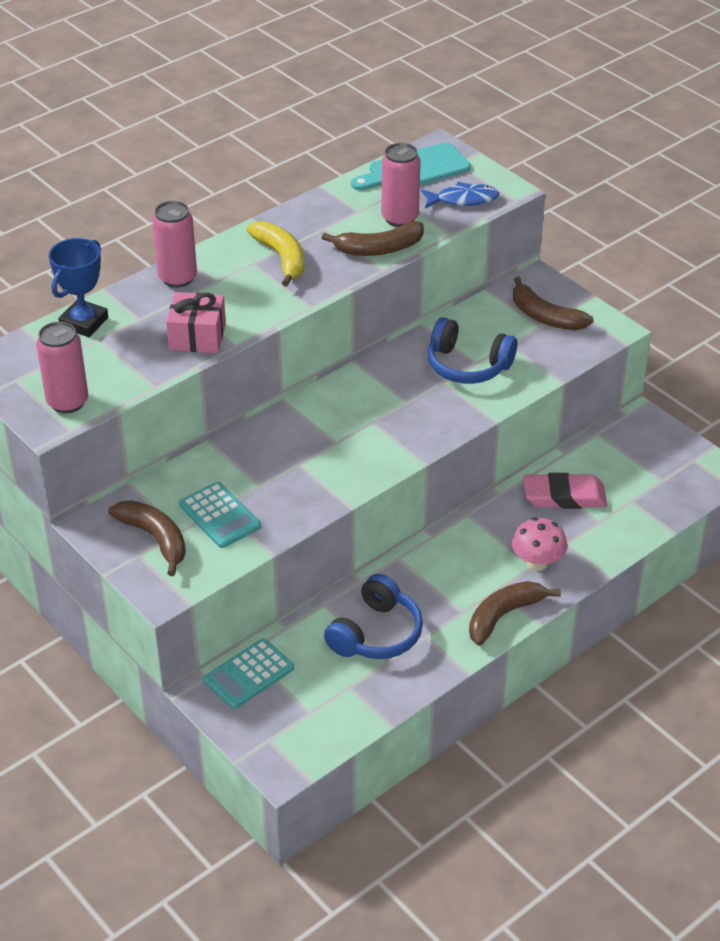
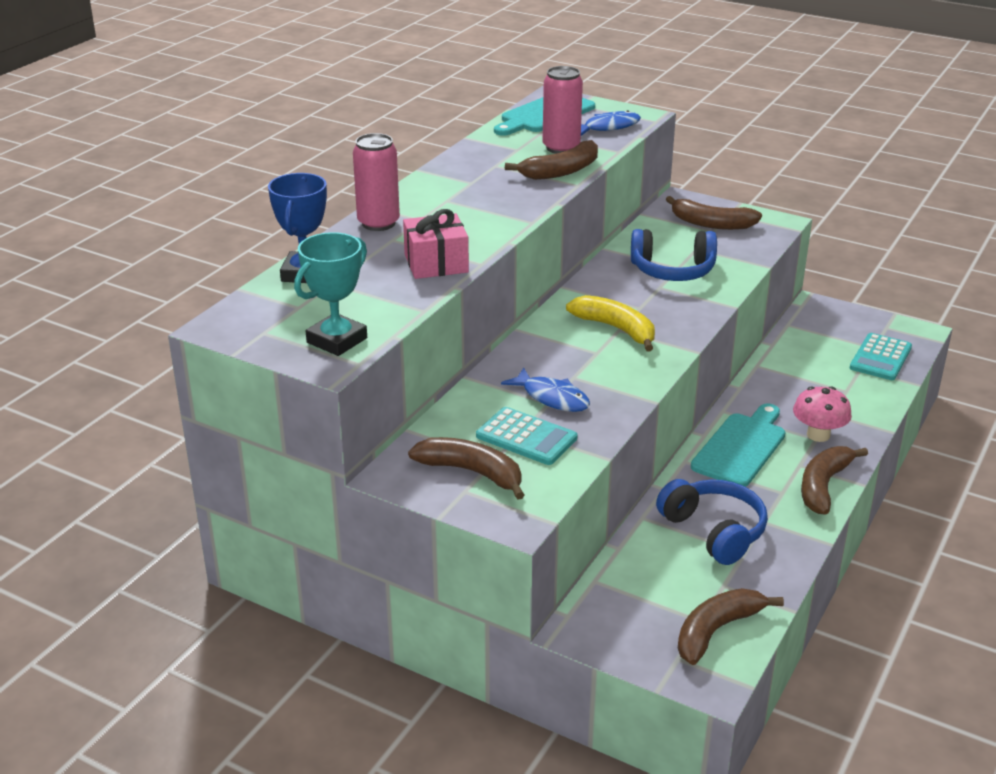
camera: 20 degrees left, 10 degrees down
pink can [36,322,88,413] -> turquoise trophy [294,232,367,356]
turquoise calculator [204,638,294,709] -> turquoise calculator moved to [850,333,912,380]
yellow banana [247,221,304,287] -> yellow banana moved to [566,295,655,351]
blue headphones [324,574,423,659] -> blue headphones turned 45 degrees counterclockwise [656,479,768,565]
pink eraser [523,473,607,509] -> none
none -> blue fish [501,367,590,412]
none -> brown banana [678,588,784,665]
none -> turquoise cutting board [691,404,786,487]

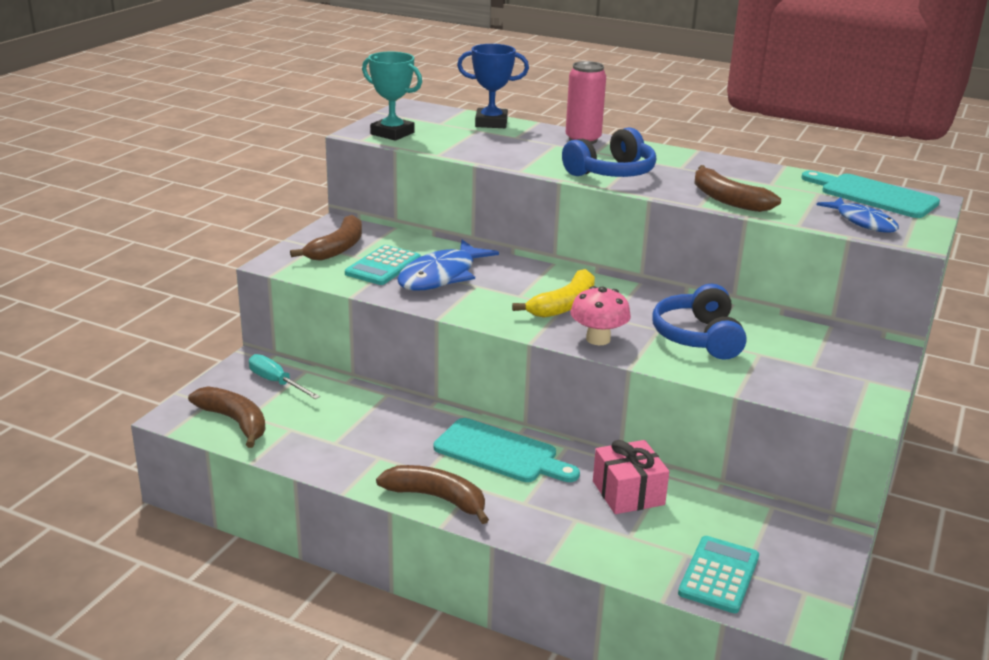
camera: 85 degrees right, 5 degrees down
pink gift [403,209,469,279] -> pink gift moved to [593,440,669,514]
blue fish [501,367,590,412] -> blue fish [397,240,499,291], size x1.52
pink can [543,66,583,154] -> none
blue headphones [656,479,768,565] -> blue headphones moved to [562,127,656,177]
brown banana [666,196,762,230] -> none
pink mushroom [793,386,852,442] -> pink mushroom moved to [570,286,631,345]
turquoise calculator [850,333,912,380] -> turquoise calculator turned 90 degrees clockwise [678,536,759,613]
none -> turquoise screwdriver [249,354,320,399]

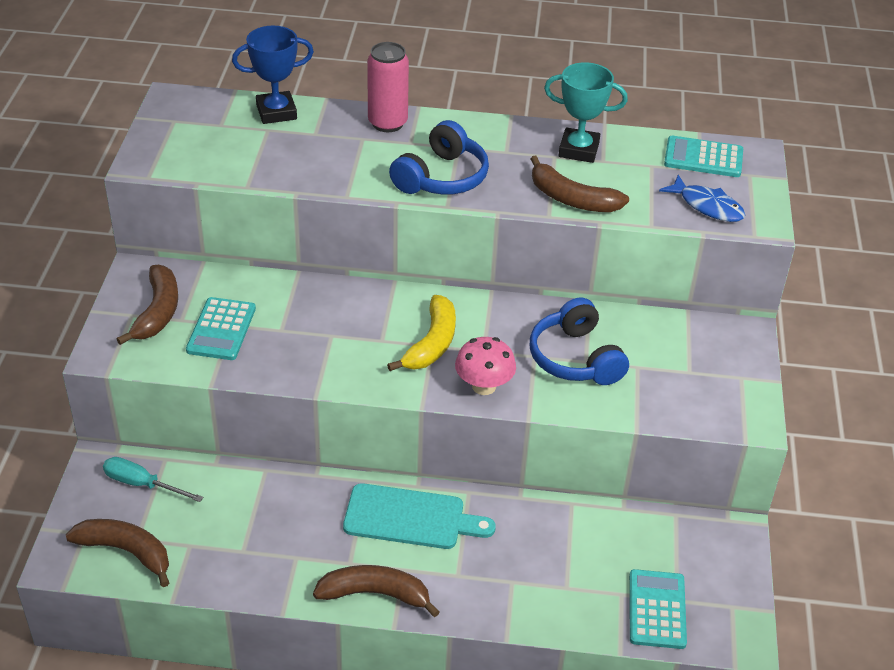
camera: 20 degrees left, 15 degrees up
turquoise trophy [362,52,422,141] -> turquoise trophy moved to [544,62,628,163]
blue fish [397,240,499,291] -> none
pink gift [593,440,669,514] -> none
turquoise cutting board [801,170,940,218] -> turquoise calculator [664,136,743,177]

